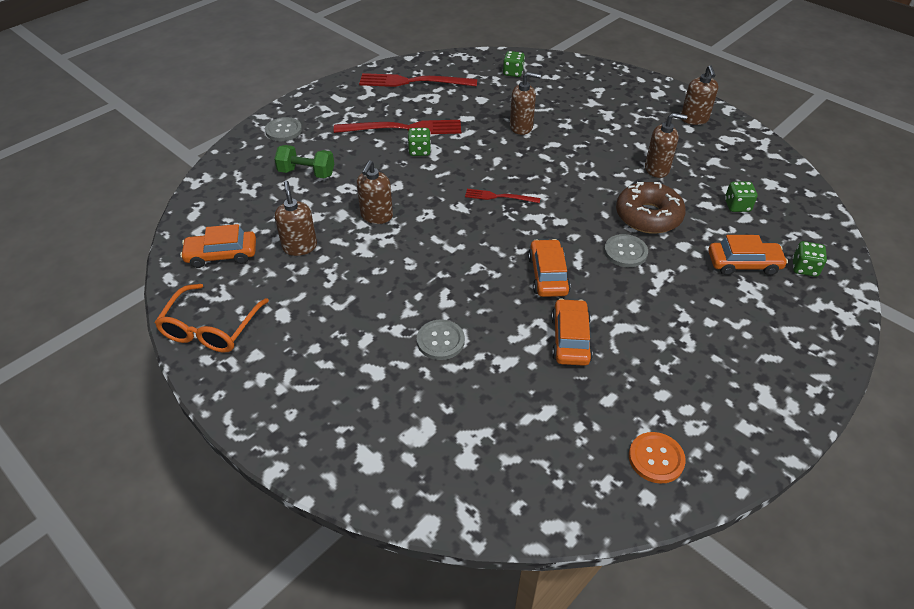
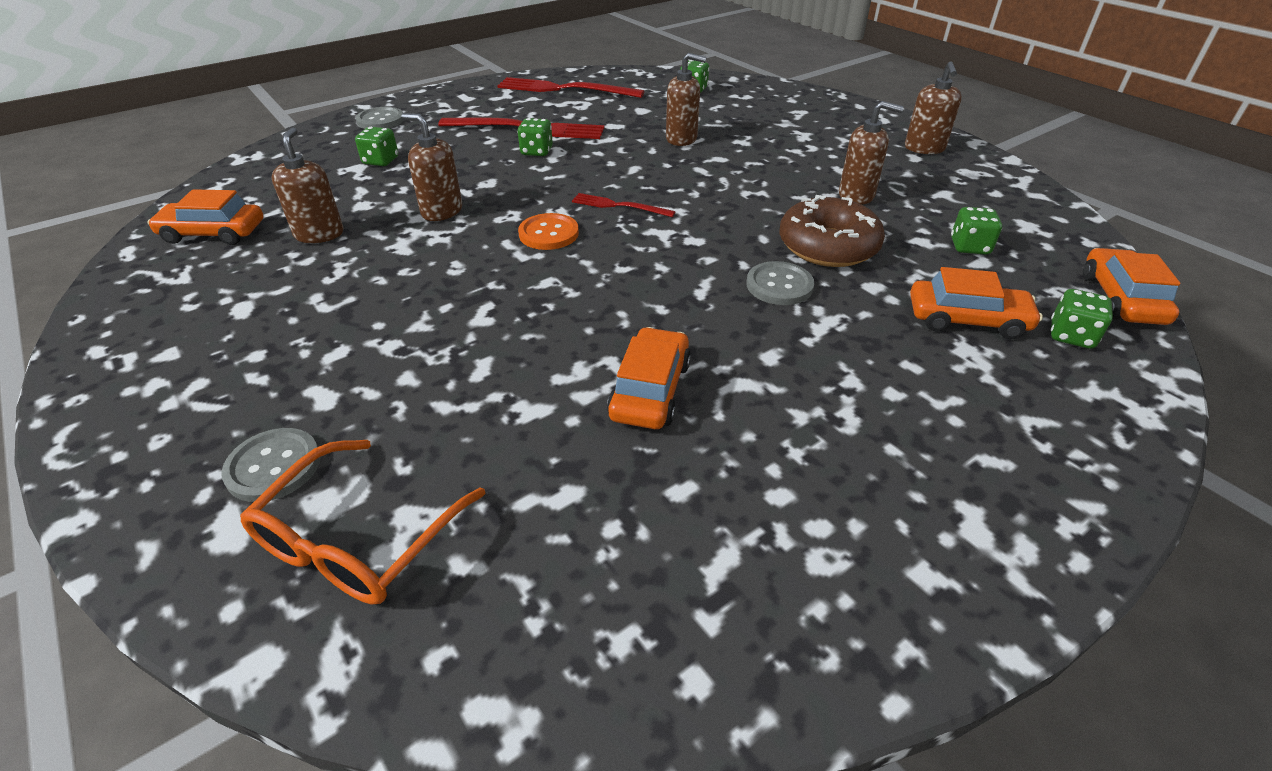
camera: 10 degrees right, 5 degrees down
orange glasses [155,284,269,353] -> orange glasses moved to [240,440,486,605]
green dumbbell [274,145,334,178] -> green dice [355,127,398,166]
brown soap dispenser [357,160,393,224] -> brown soap dispenser turned 90 degrees clockwise [402,113,462,221]
grey button [417,319,465,360] -> grey button moved to [222,428,320,502]
orange car [528,239,571,297] -> orange car moved to [1083,248,1180,325]
orange button [629,432,686,484] -> orange button moved to [518,213,579,250]

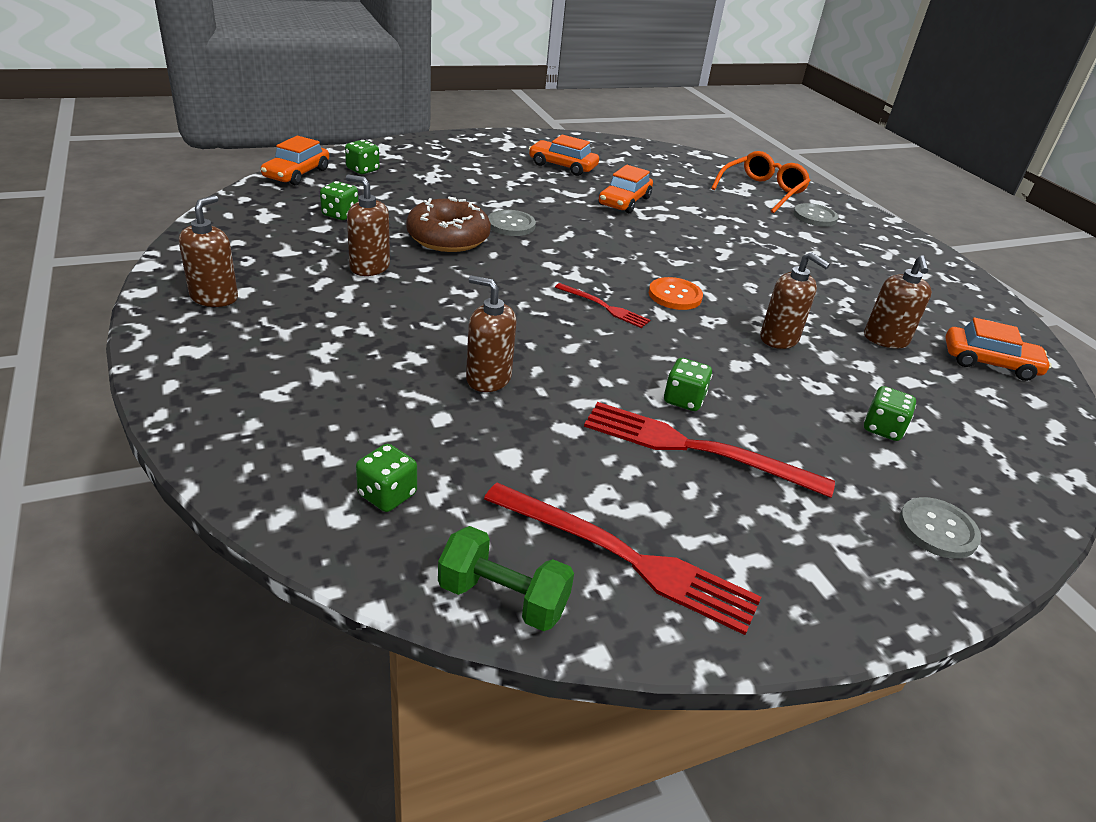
camera: 170 degrees left, 5 degrees down
orange car [910,267,1043,339] -> orange car moved to [529,135,599,176]
none -> green dumbbell [438,526,574,631]

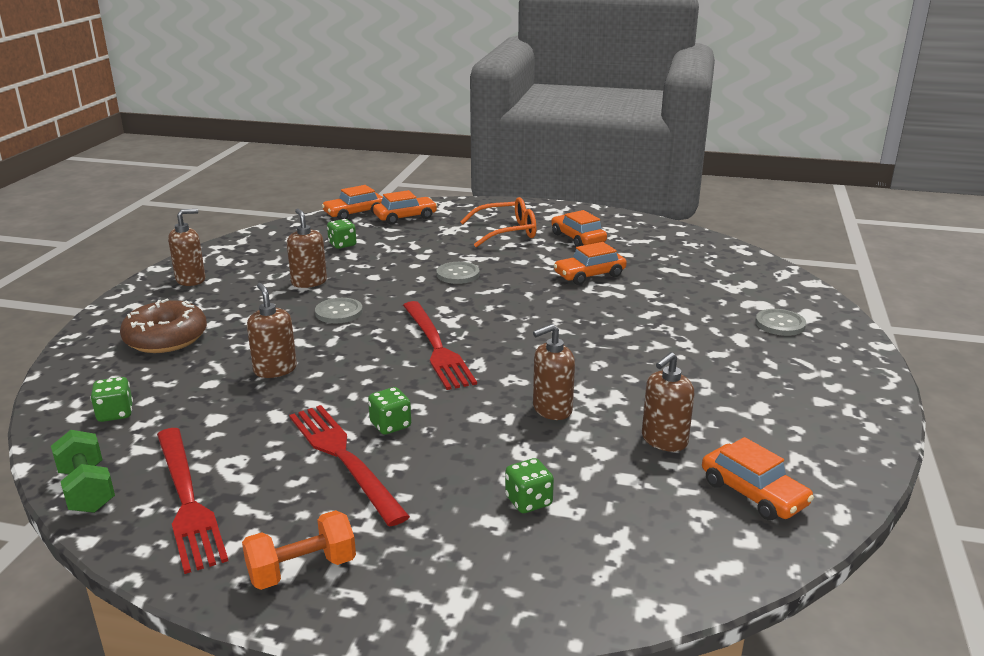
camera: 40 degrees right, 10 degrees down
green dice [345,140,380,174] -> orange car [373,190,437,225]
brown donut [406,197,491,252] -> brown donut moved to [120,299,207,353]
red fork [555,283,650,328] -> red fork [403,301,477,390], size x1.88
orange button [649,277,703,310] -> none
orange glasses [711,151,810,213] -> orange glasses moved to [460,197,536,247]
brown soap dispenser [760,252,830,349] -> brown soap dispenser turned 75 degrees clockwise [533,324,575,420]
grey button [899,497,981,559] -> grey button moved to [315,298,363,323]
none -> orange dumbbell [242,510,356,590]

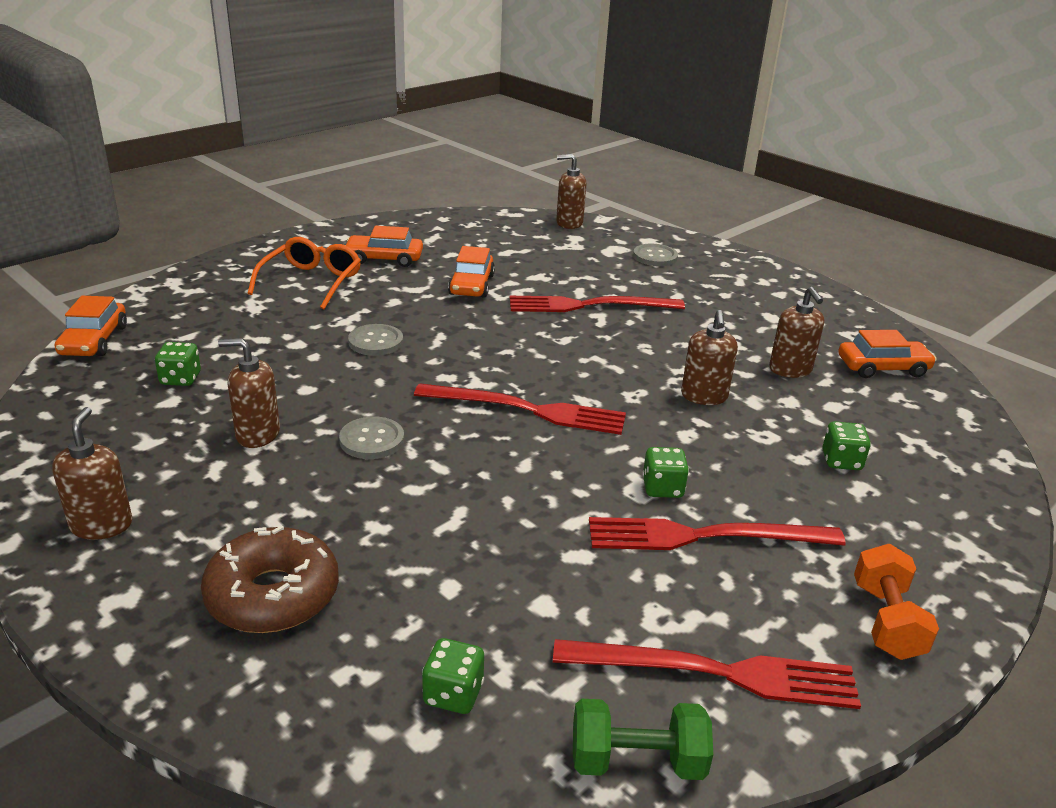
camera: 60 degrees left, 5 degrees up
brown soap dispenser [247,283,297,378] -> brown soap dispenser moved to [556,154,586,229]
orange car [373,190,437,225] -> none
none -> red fork [510,296,685,312]

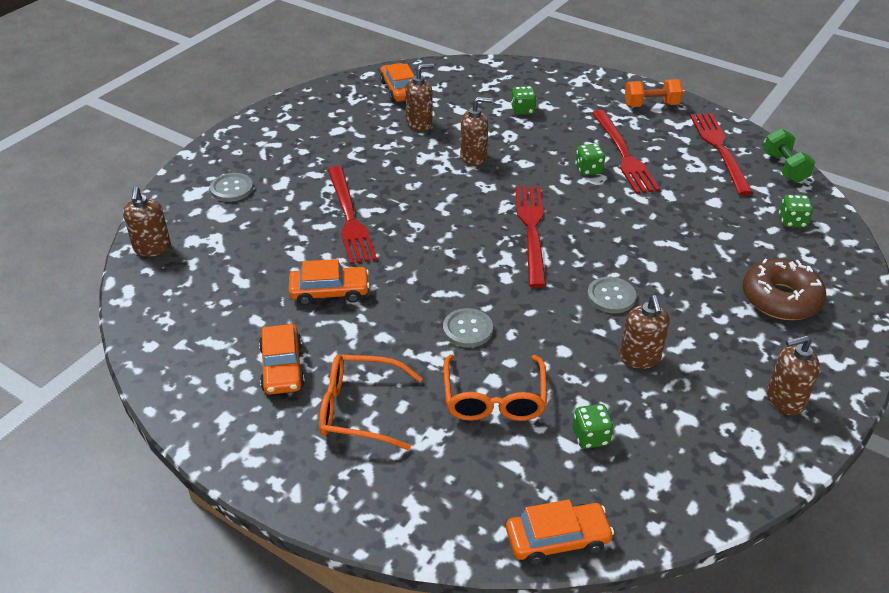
camera: 100 degrees left, 10 degrees up
none -> orange glasses [443,354,547,421]

